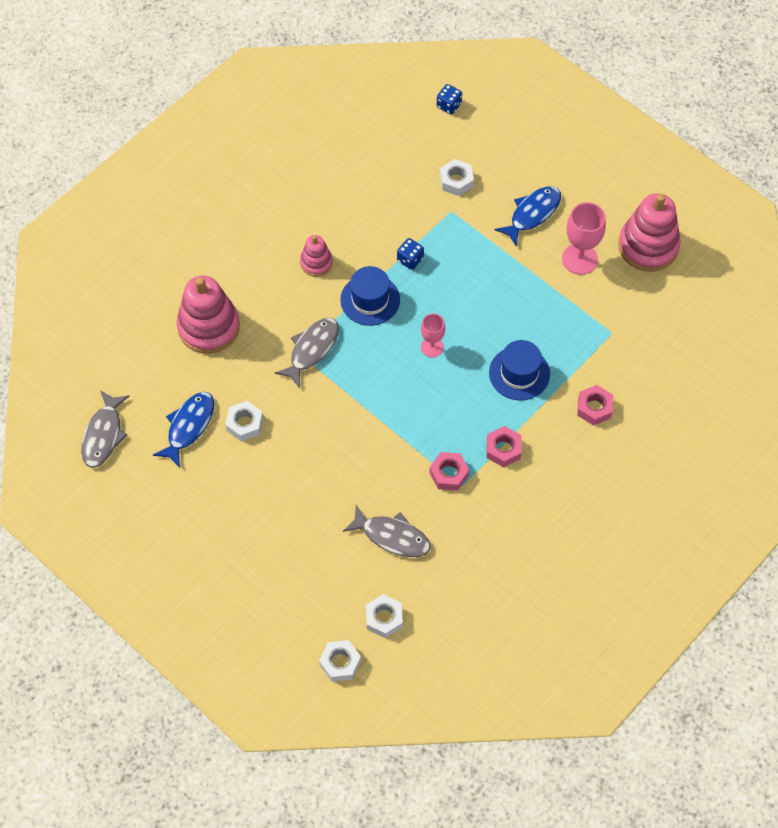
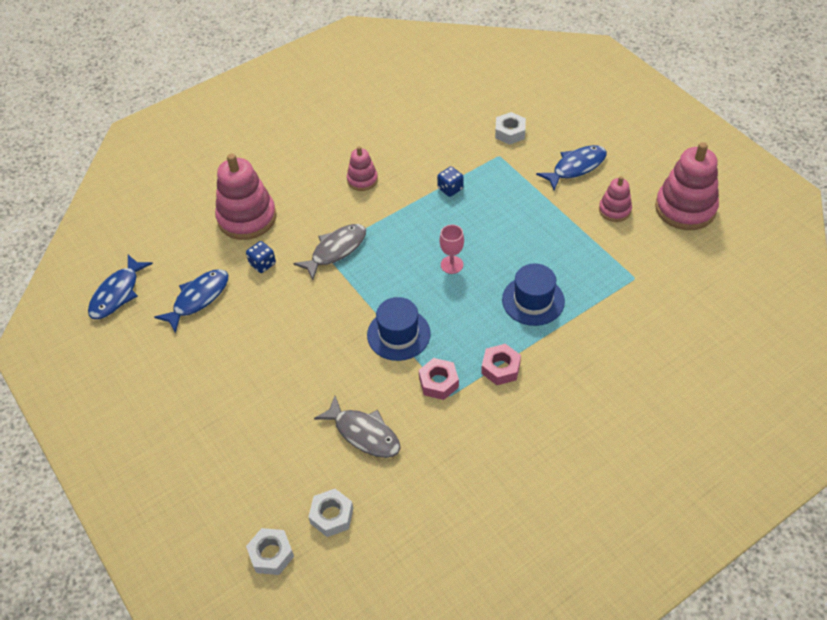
camera: 15 degrees right, 10 degrees down
grey fish [81,390,129,468] -> blue fish [88,255,153,319]
white nut [225,401,263,442] -> none
blue hat [340,266,400,326] -> blue hat moved to [367,297,431,361]
blue dice [437,84,462,114] -> blue dice moved to [246,241,276,273]
pink goblet [562,202,606,275] -> pink stacking toy [599,176,632,222]
pink nut [577,385,613,426] -> none

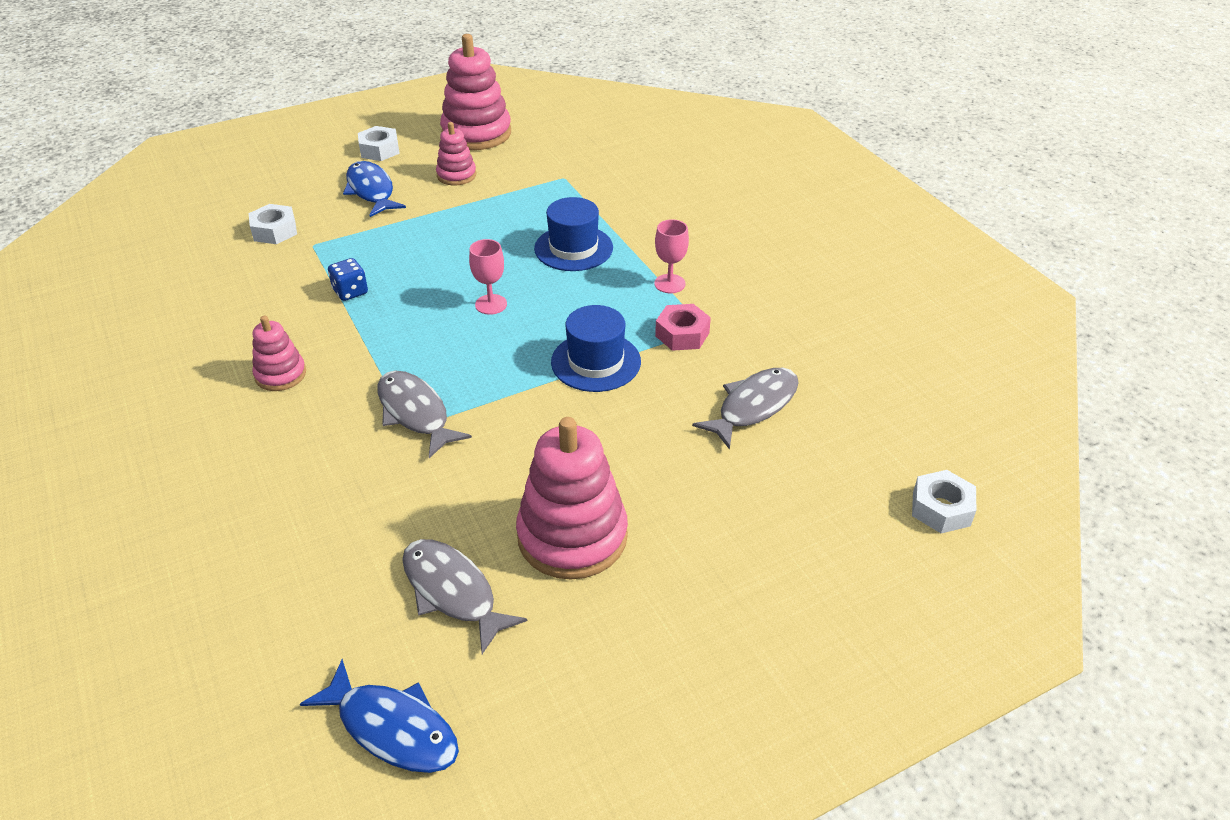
camera: 85 degrees left, 10 degrees down
blue fish [154,269,228,333] -> grey fish [402,539,527,654]
pink stacking toy [215,154,276,240] -> pink stacking toy moved to [516,417,628,580]
blue dice [246,241,276,273] -> none
white nut [309,489,353,537] -> white nut moved to [358,126,400,161]
pink nut [481,344,521,385] -> pink goblet [654,219,689,293]

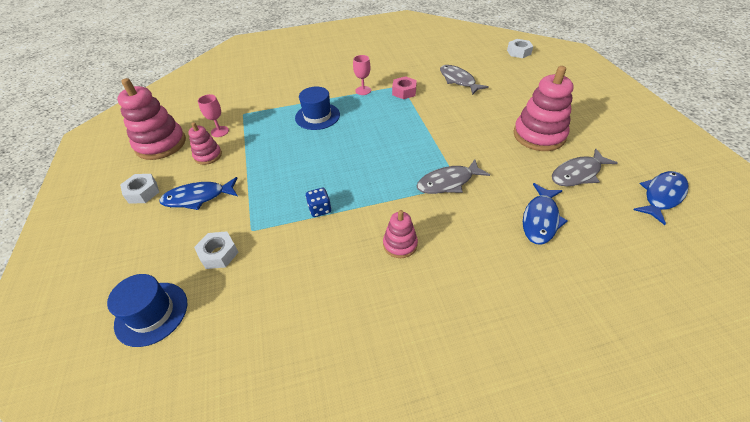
camera: 75 degrees left, 5 degrees up
pink goblet [469,239,507,315] -> pink goblet moved to [198,94,229,137]
blue hat [551,305,641,392] -> blue hat moved to [107,274,187,347]
none -> blue fish [523,183,568,245]

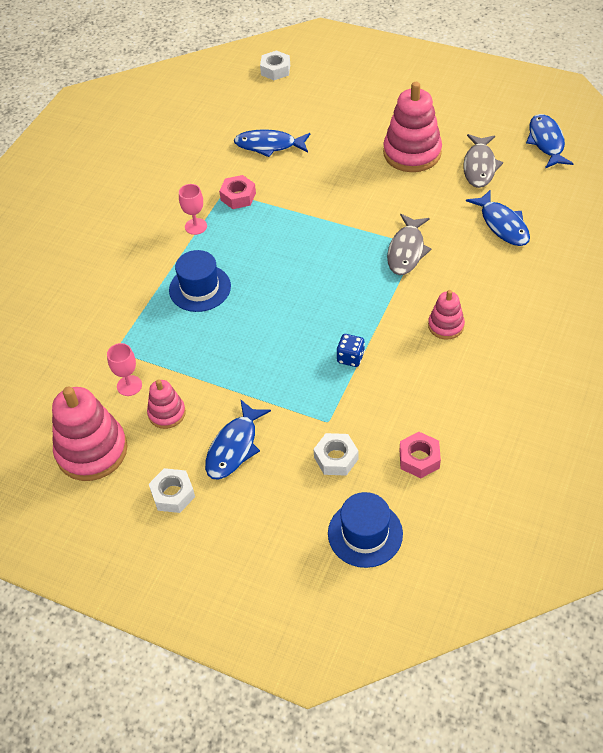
camera: 50 degrees left, 5 degrees up
grey fish [440,65,489,95] -> blue fish [234,129,310,157]
none -> pink nut [400,432,441,478]

